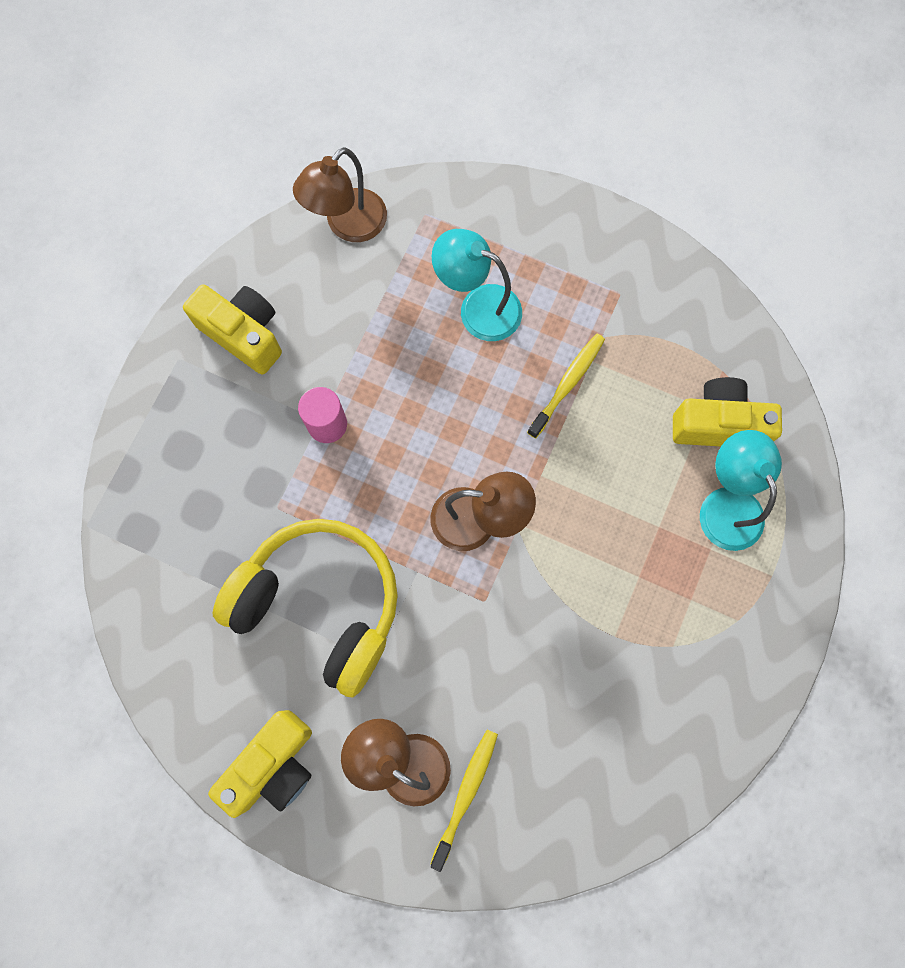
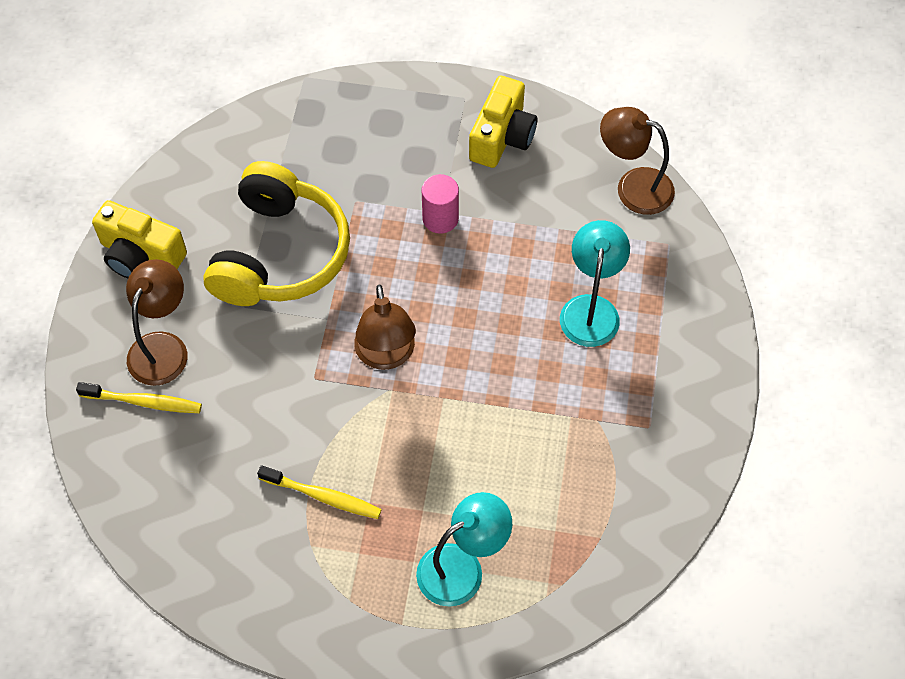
camera: 75 degrees right, 15 degrees down
yellow toothbrush [527,334,605,438] -> yellow toothbrush moved to [257,465,382,519]
yellow camera [673,377,782,446] -> none

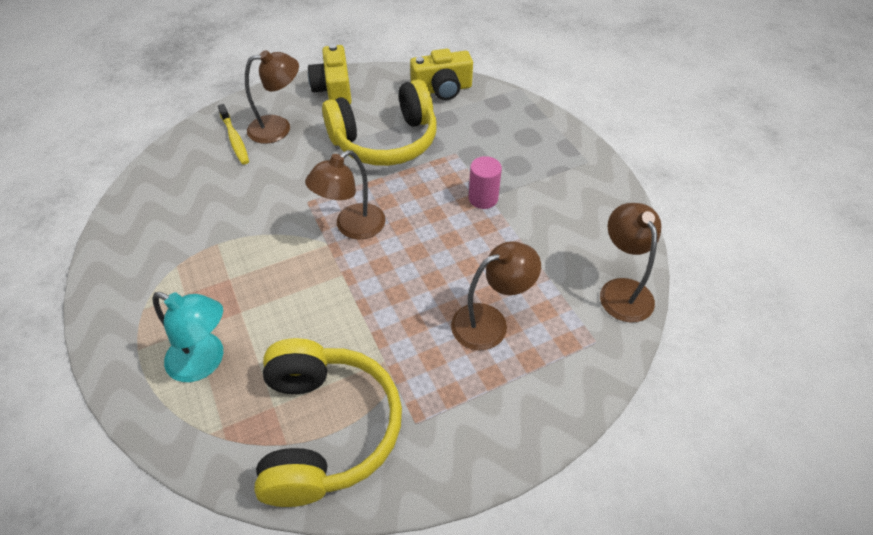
camera: 55 degrees right, 10 degrees down
yellow toothbrush [257,465,382,519] -> none
yellow camera [469,76,537,168] -> yellow camera moved to [410,49,473,100]
turquoise lamp [560,220,630,347] -> brown lamp [451,241,541,350]
none -> yellow headphones [254,338,402,507]

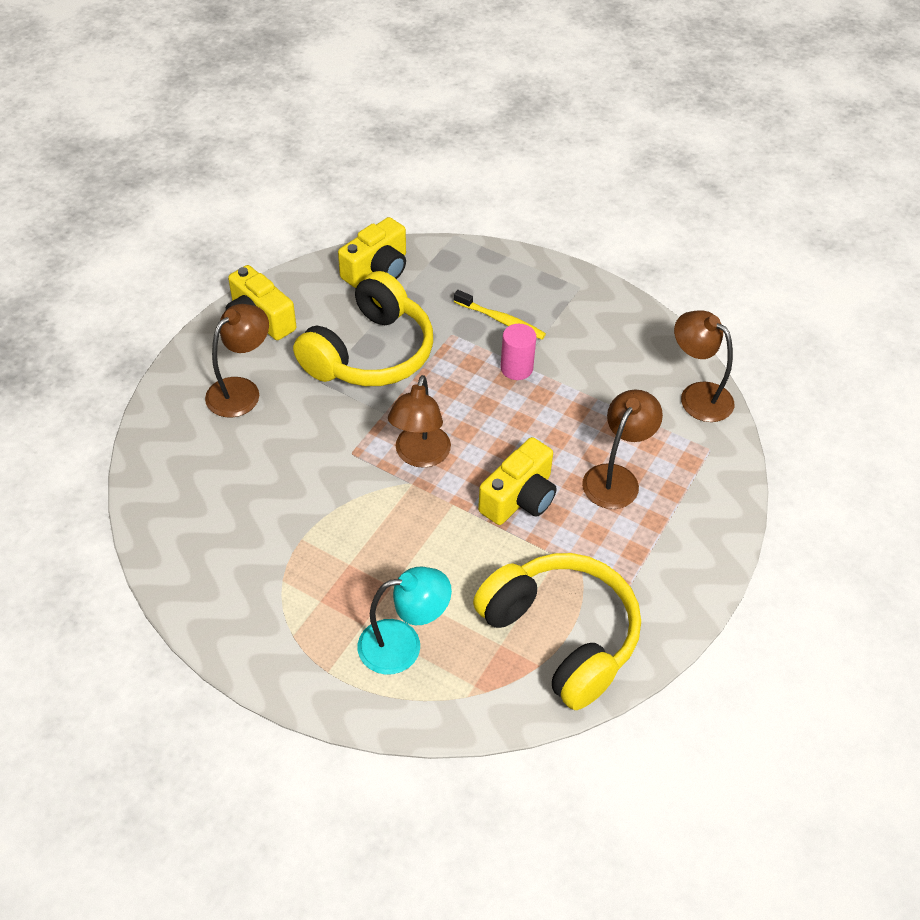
camera: 35 degrees left, 0 degrees up
yellow toothbrush [218,104,249,165] -> yellow toothbrush moved to [454,290,546,339]
none -> yellow camera [478,437,557,525]

